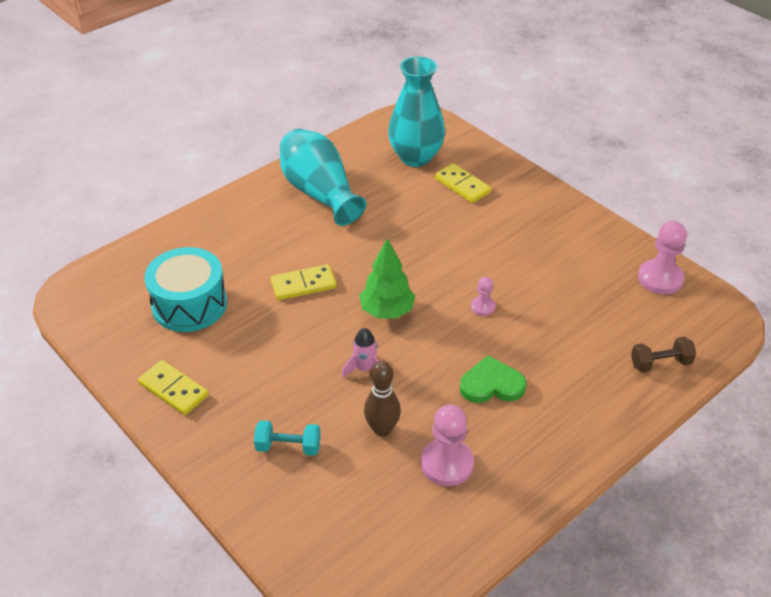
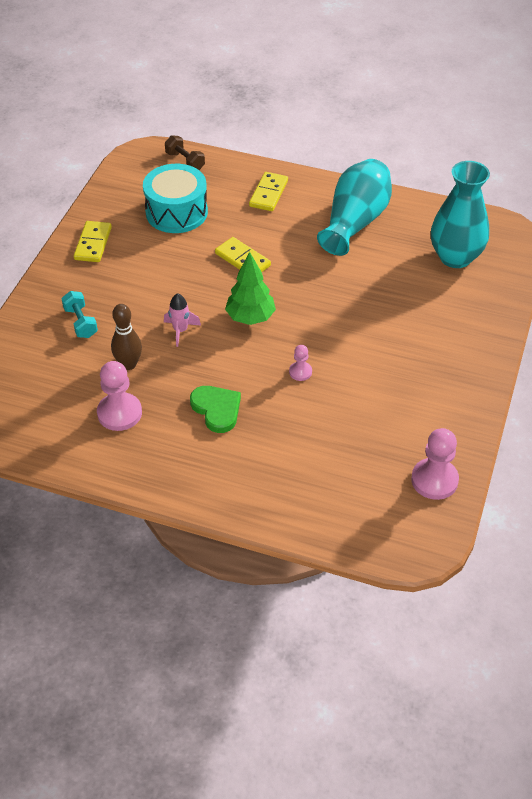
camera: 60 degrees right, 5 degrees up
yellow domino [435,163,491,203] -> yellow domino moved to [249,172,288,211]
brown dumbbell [631,337,696,372] -> brown dumbbell moved to [165,135,205,170]

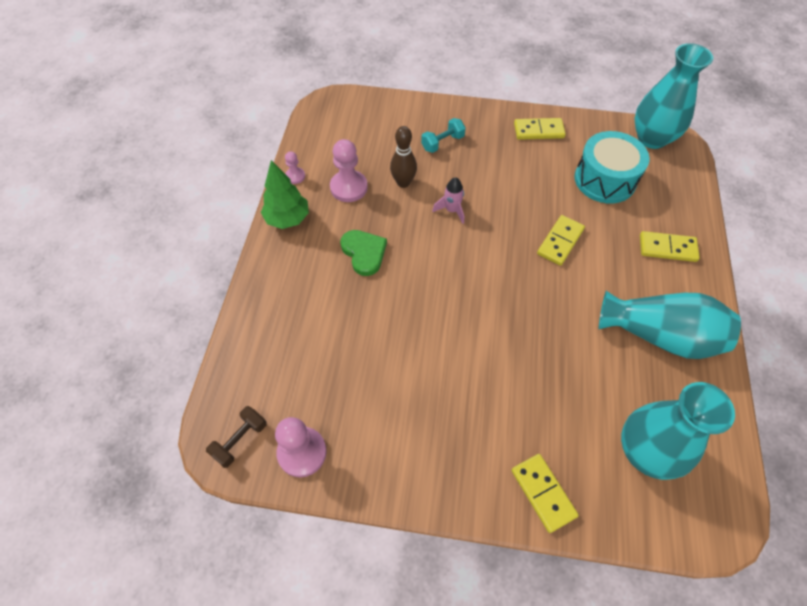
camera: 80 degrees right, 10 degrees up
brown dumbbell [165,135,205,170] -> brown dumbbell moved to [206,406,267,468]
green heart [190,386,241,433] -> green heart turned 75 degrees counterclockwise [340,230,387,276]
green tree [225,252,276,325] -> green tree moved to [261,160,309,229]
pink pawn [289,345,312,381] -> pink pawn moved to [285,151,305,184]
none -> yellow domino [511,454,579,533]
none -> turquoise vase [634,43,713,149]

